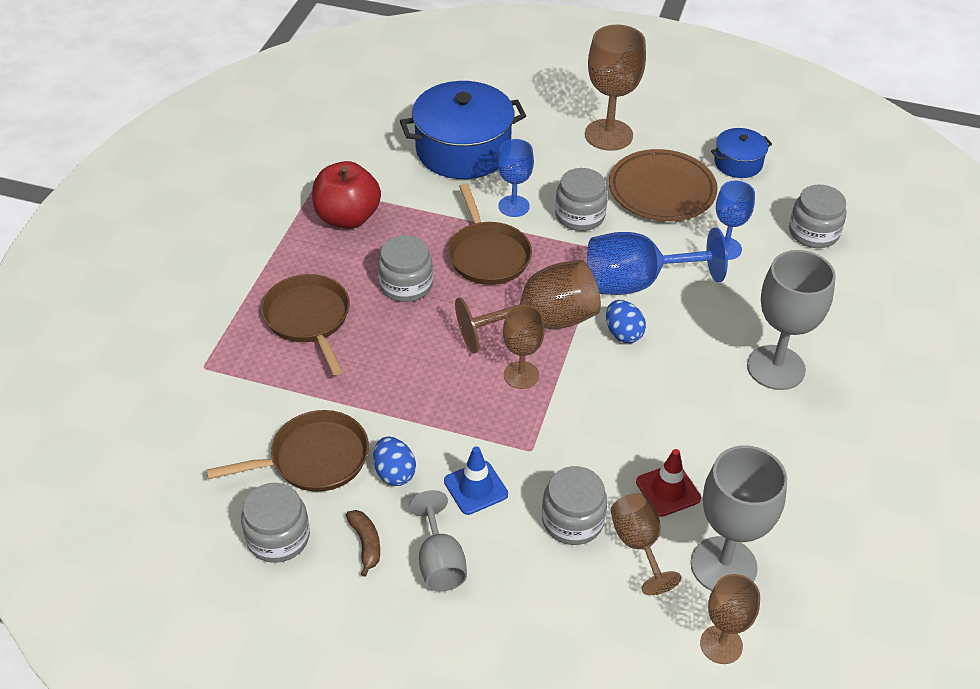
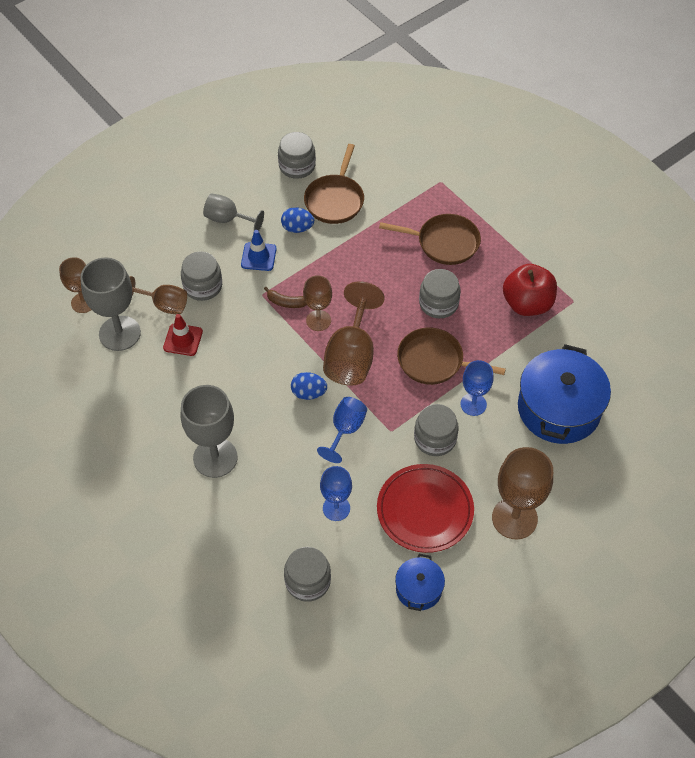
camera: 125 degrees right, 10 degrees up
brown banana [346,510,380,577] -> brown banana moved to [264,287,306,308]
blue goblet [587,227,728,295] -> blue goblet [317,397,367,463], size x0.61
brown plate [609,149,718,221] -> red plate [377,464,474,553]

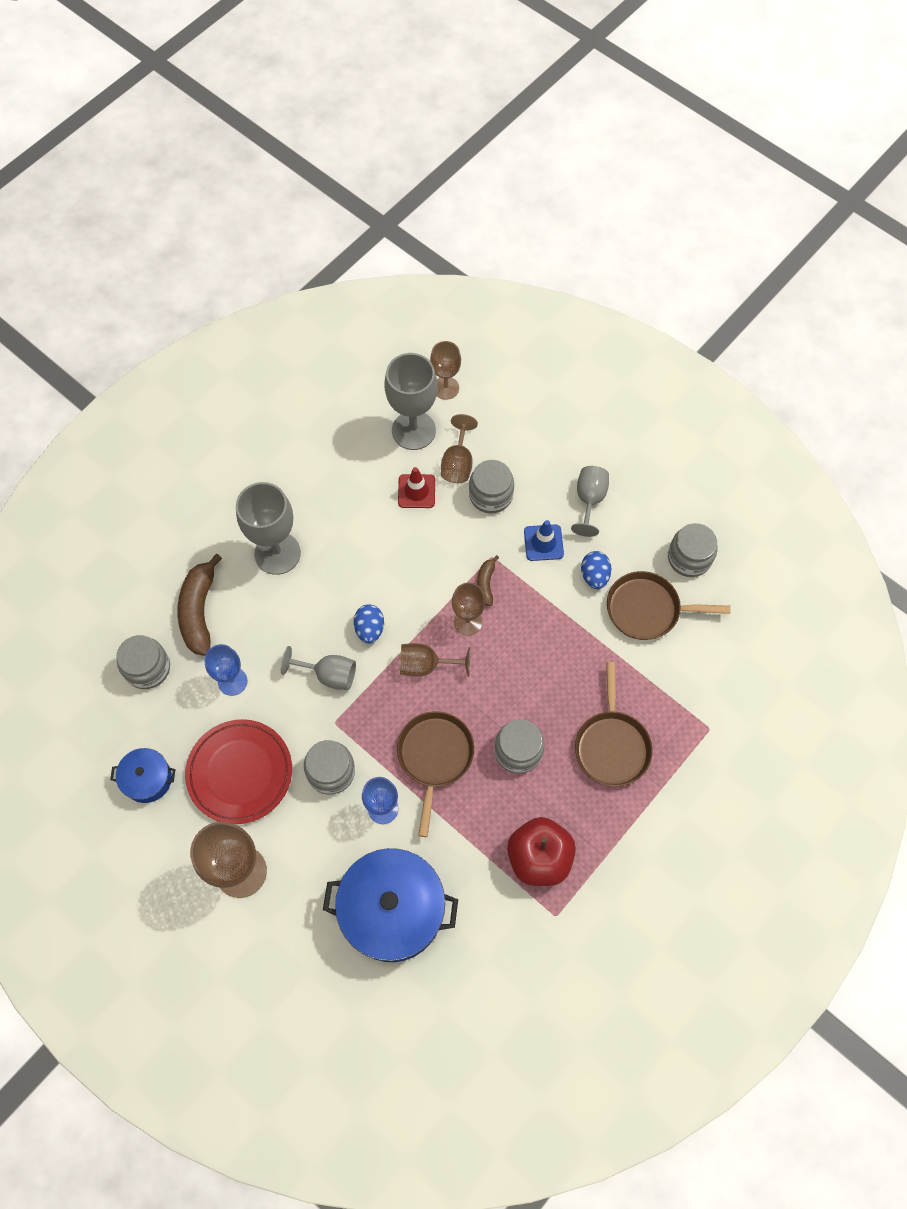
camera: 80 degrees right, 10 degrees up
blue goblet [317,397,367,463] -> grey goblet [281,646,356,690]
brown goblet [323,281,385,386] -> brown goblet [400,643,470,677], size x0.61
none -> brown banana [178,554,222,656]

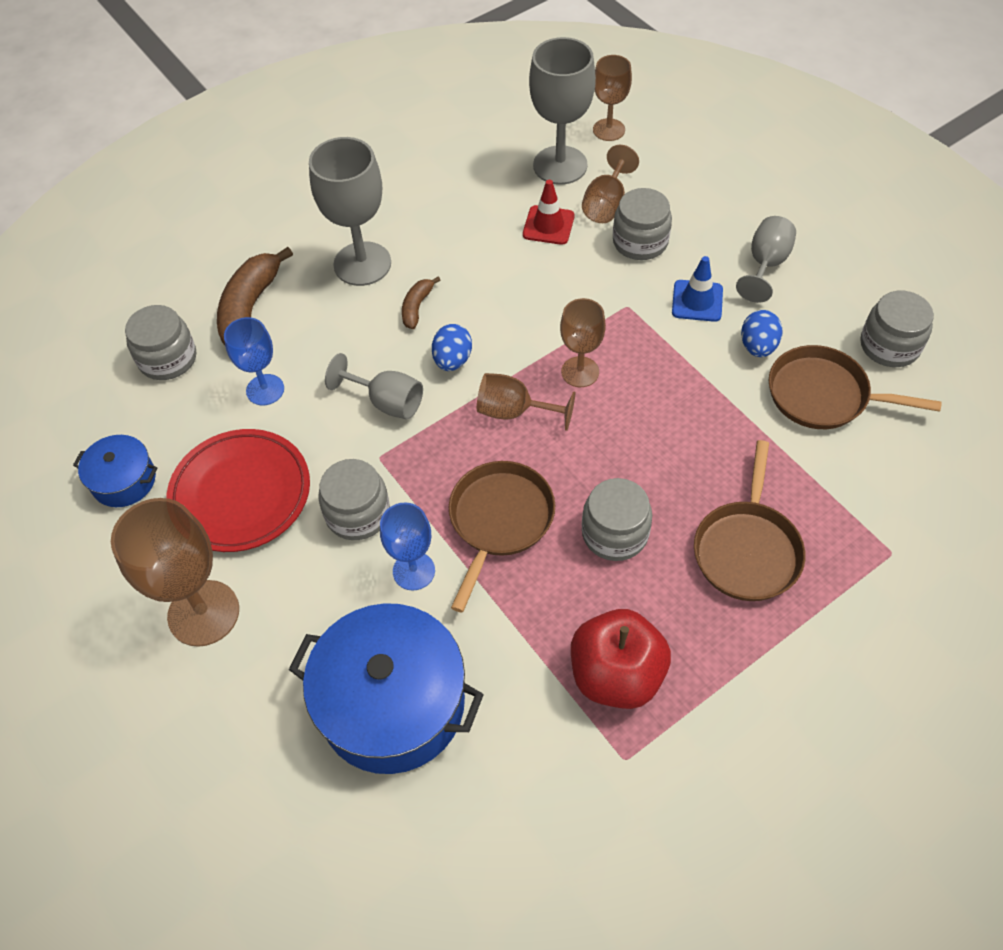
camera: 15 degrees right, 10 degrees down
brown banana [477,555,499,606] -> brown banana moved to [402,276,441,329]

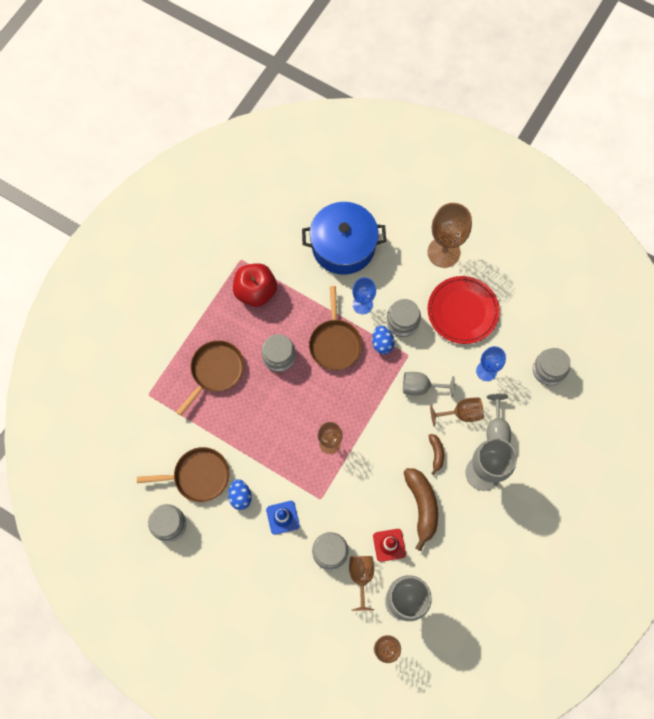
camera: 155 degrees right, 15 degrees up
blue pot [73,435,157,507] -> none
brown banana [217,247,293,345] -> brown banana moved to [404,468,438,551]
blue egg [432,324,472,371] -> blue egg moved to [372,325,394,354]
brown goblet [477,373,575,431] -> brown goblet moved to [430,398,484,426]
brown pan [694,440,806,601] -> brown pan turned 45 degrees clockwise [176,340,244,416]
grey goblet [736,216,796,303] -> grey goblet moved to [486,393,511,443]

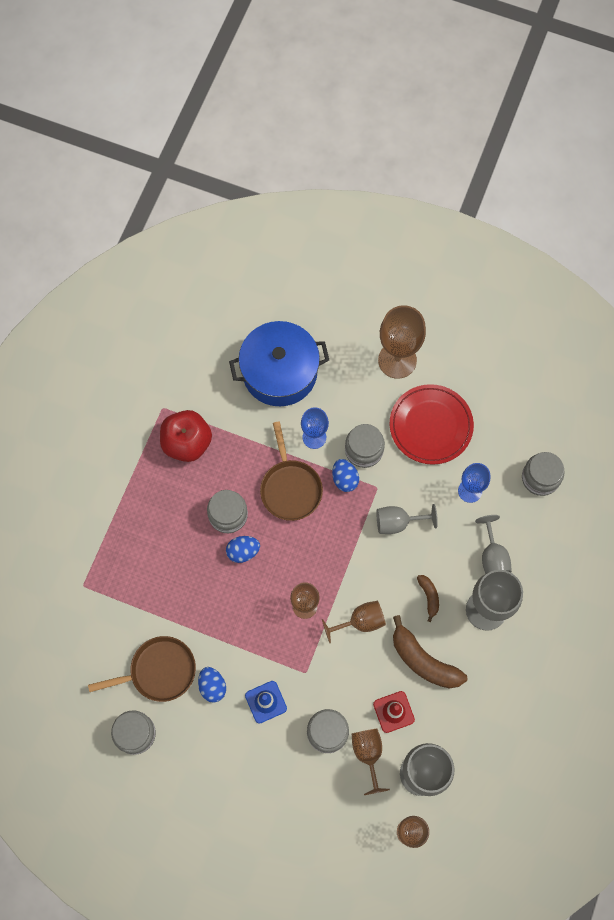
camera: 10 degrees left, 0 degrees up
brown pan [176,340,244,416] -> none
brown banana [404,468,438,551] -> brown banana turned 150 degrees clockwise [393,615,467,689]
brown goblet [430,398,484,426] -> brown goblet moved to [322,601,386,643]
none -> blue egg [226,536,260,563]

